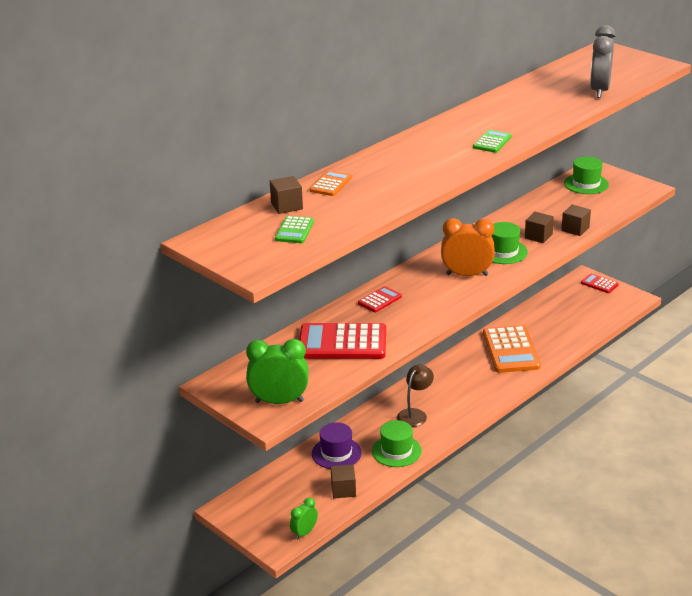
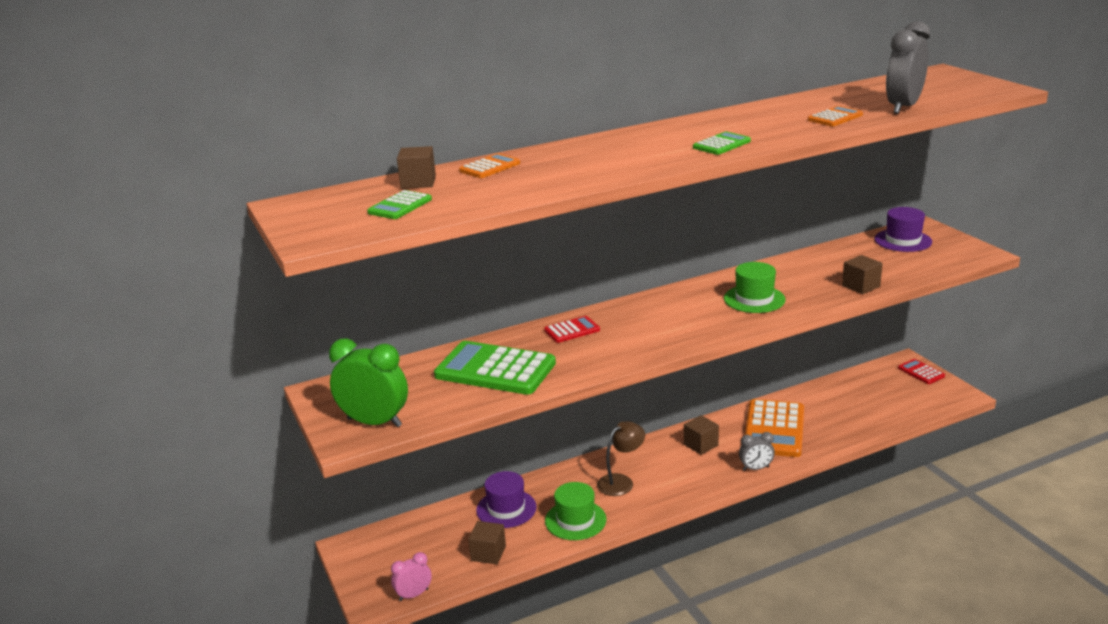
camera: 20 degrees right, 5 degrees down
green clock [290,498,318,540] -> pink clock [391,552,432,601]
red calculator [299,323,386,359] -> green calculator [434,341,556,395]
orange clock [441,218,495,276] -> none
brown cube [525,212,554,243] -> brown cube moved to [684,415,719,455]
green hat [564,157,609,194] -> purple hat [874,207,932,252]
none -> grey clock [739,432,775,471]
none -> orange calculator [808,106,863,126]

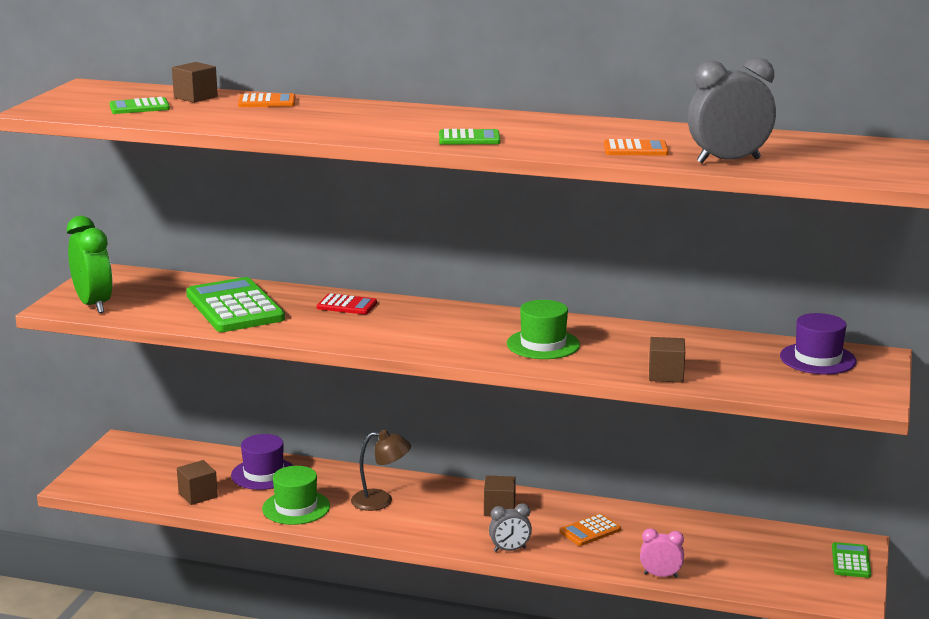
camera: 40 degrees right, 5 degrees down
pink clock [391,552,432,601] -> pink clock moved to [640,528,684,578]
grey clock [739,432,775,471] -> grey clock turned 45 degrees counterclockwise [489,503,532,552]
orange calculator [745,399,804,457] -> orange calculator [560,514,621,546], size x0.49
red calculator [898,359,945,384] -> green calculator [832,542,871,578]

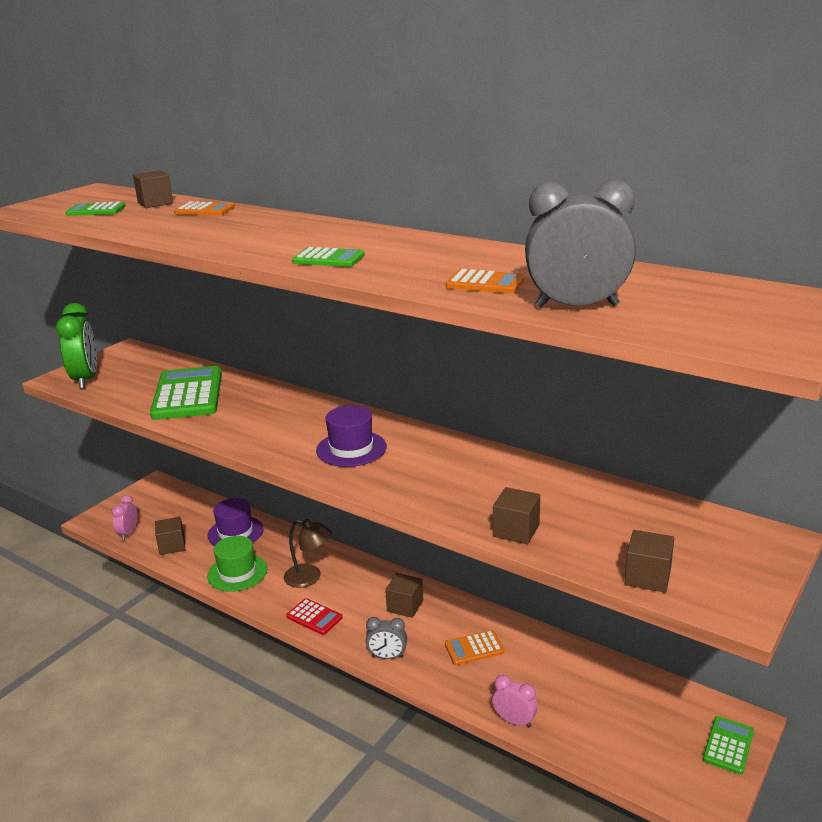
camera: 20 degrees right, 5 degrees up
red calculator [317,293,377,314] -> red calculator moved to [286,598,343,635]
green hat [507,300,580,359] -> none
purple hat [780,313,856,374] -> purple hat moved to [316,405,387,467]
none -> pink clock [112,495,138,540]
none -> brown cube [624,530,674,593]

